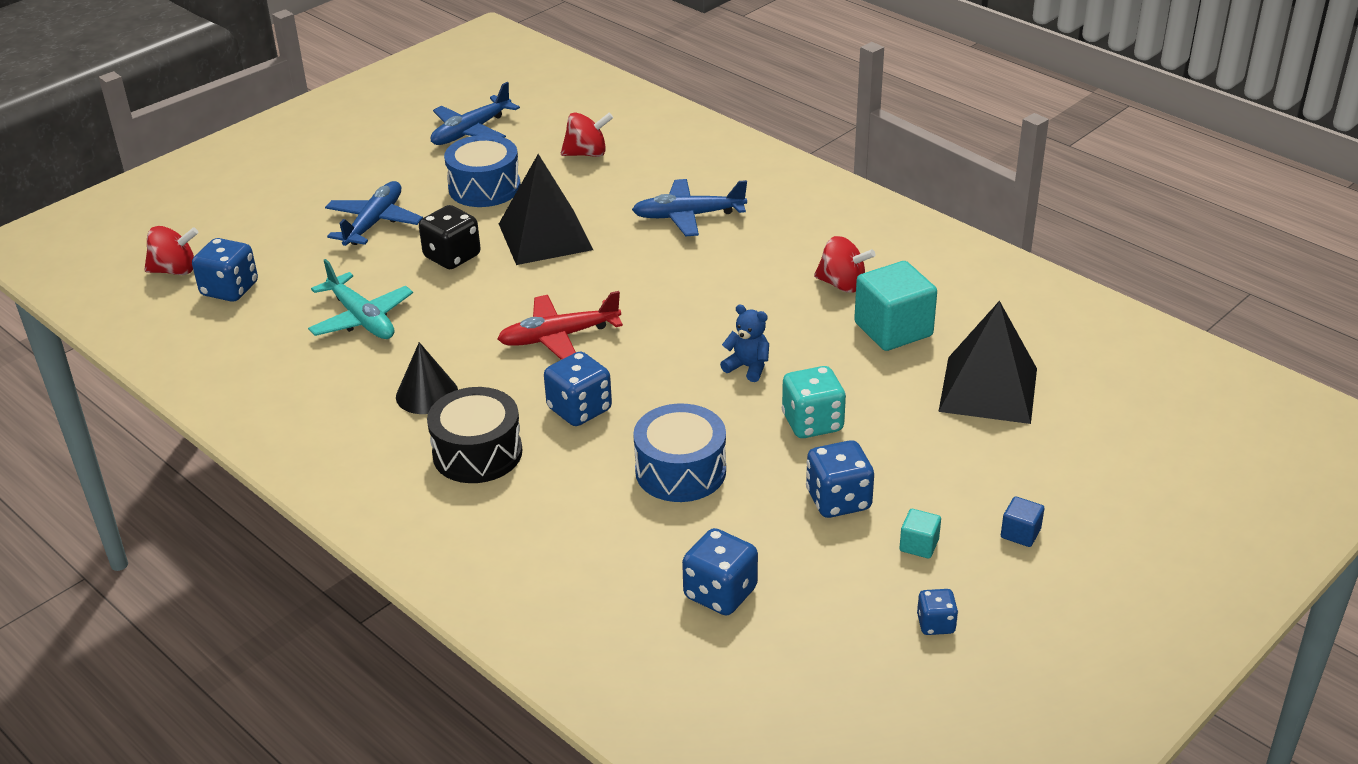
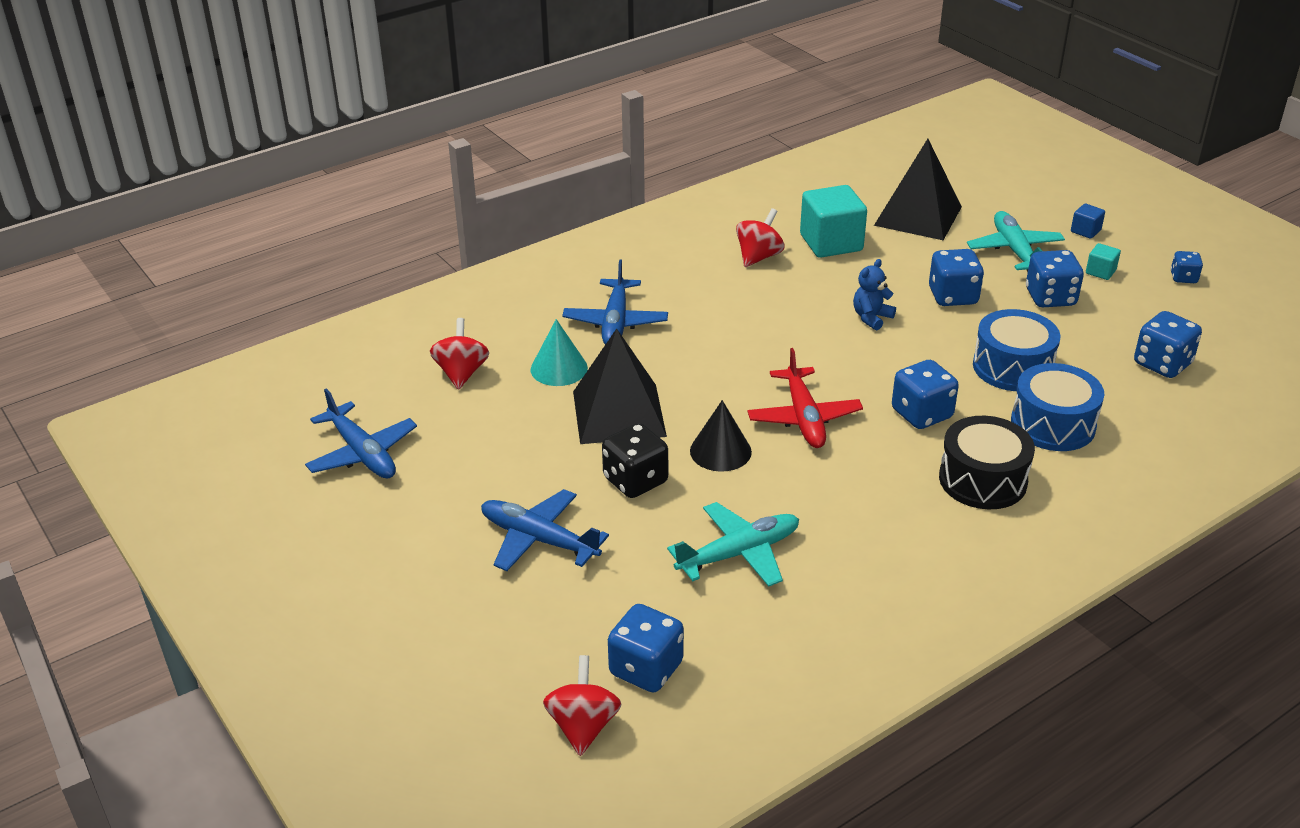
camera: 80 degrees left, 0 degrees up
black cone [396,342,458,414] -> black cone moved to [690,400,752,472]
blue drum [444,135,521,207] -> blue drum moved to [1011,363,1104,451]
turquoise dice [782,366,846,438] -> blue dice [929,249,984,306]
none -> turquoise cone [531,319,588,386]
none -> turquoise plane [967,211,1065,272]

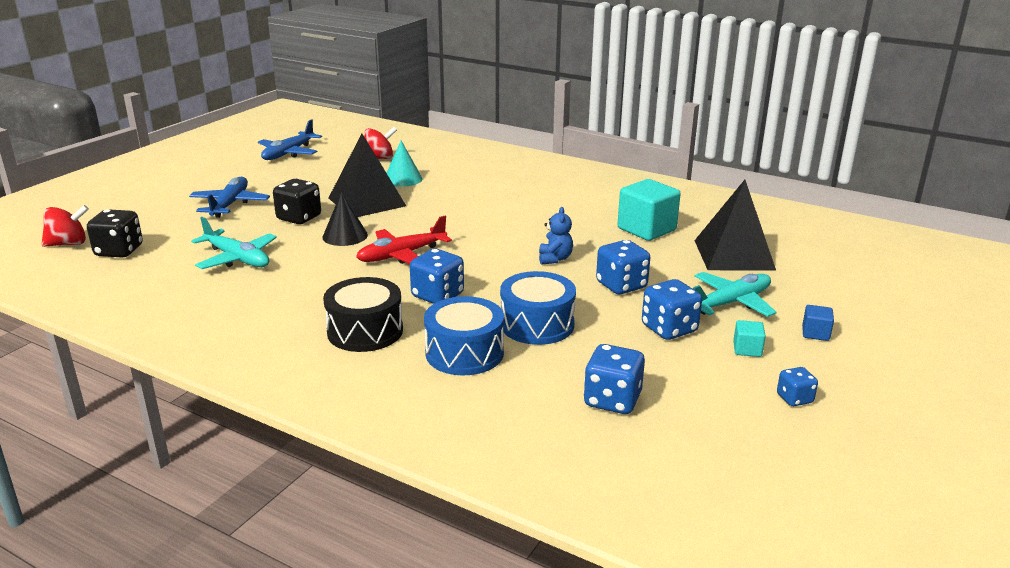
camera: 65 degrees right, 10 degrees down
blue plane [562,260,668,345] -> none
blue dice [608,604,684,692] -> black dice [87,209,143,258]
red spinning top [736,208,784,267] -> none
blue teddy bear [853,259,896,331] -> blue teddy bear turned 75 degrees clockwise [539,207,573,265]

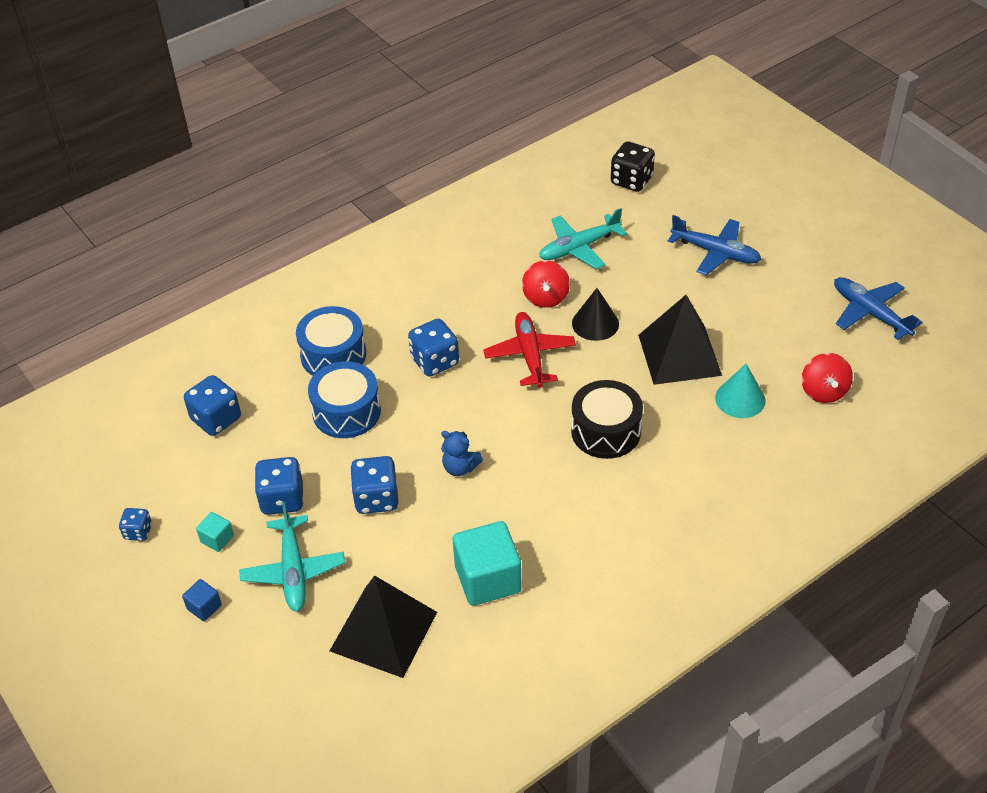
camera: 115 degrees right, 20 degrees up
red spinning top [41,205,89,247] -> red spinning top moved to [522,260,570,308]
black dice [273,179,321,224] -> none
black drum [323,277,403,352] -> black drum moved to [571,380,643,459]

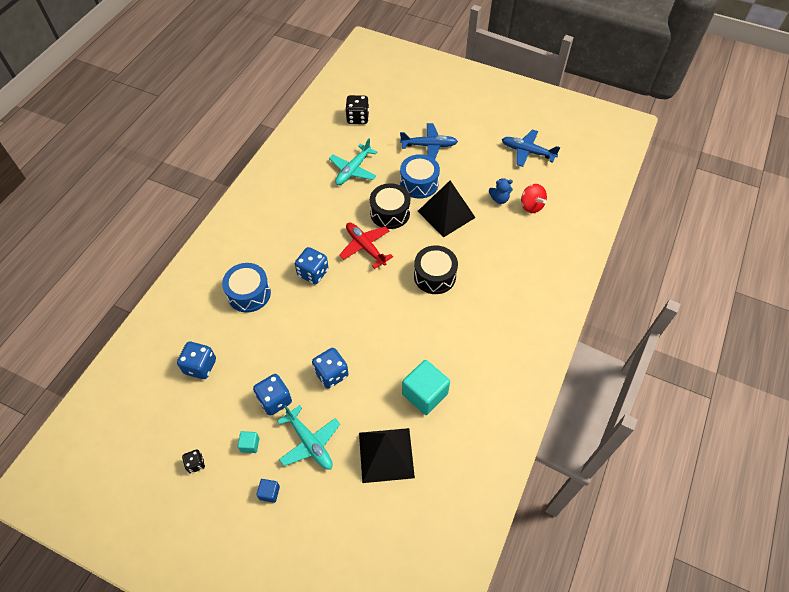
camera: 30 degrees left, 10 degrees up
blue dice [119,508,152,541] -> black dice [182,450,205,473]
blue drum [308,361,381,438] -> blue drum moved to [400,154,440,199]
blue teddy bear [441,431,483,476] -> blue teddy bear moved to [489,178,513,204]
red spinning top [522,260,570,308] -> none
black cone [572,288,619,341] -> black drum [370,183,410,229]
turquoise cone [715,364,765,418] -> none

